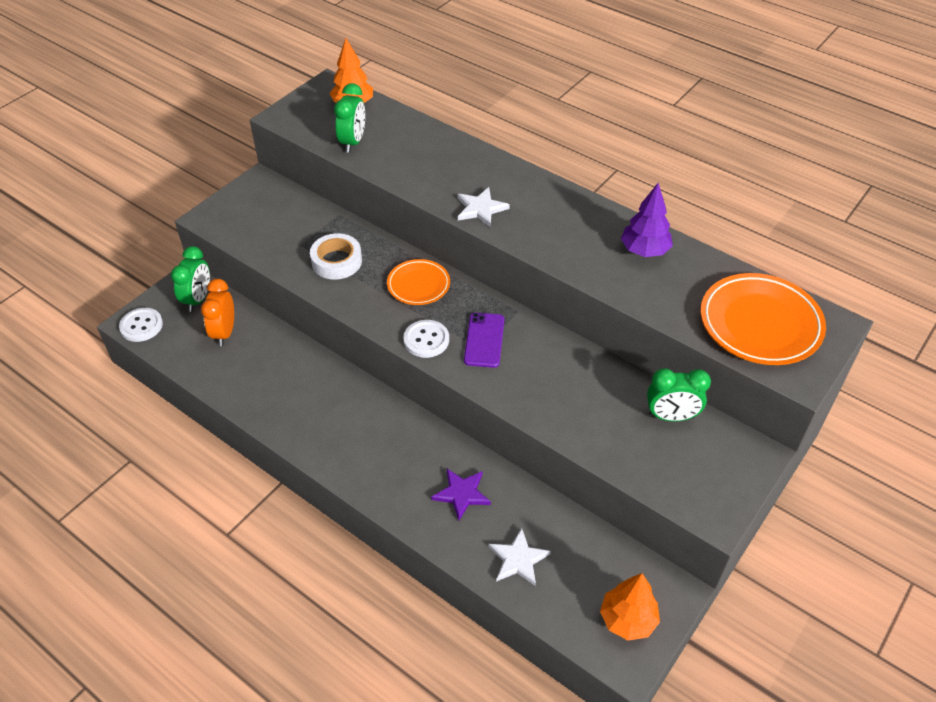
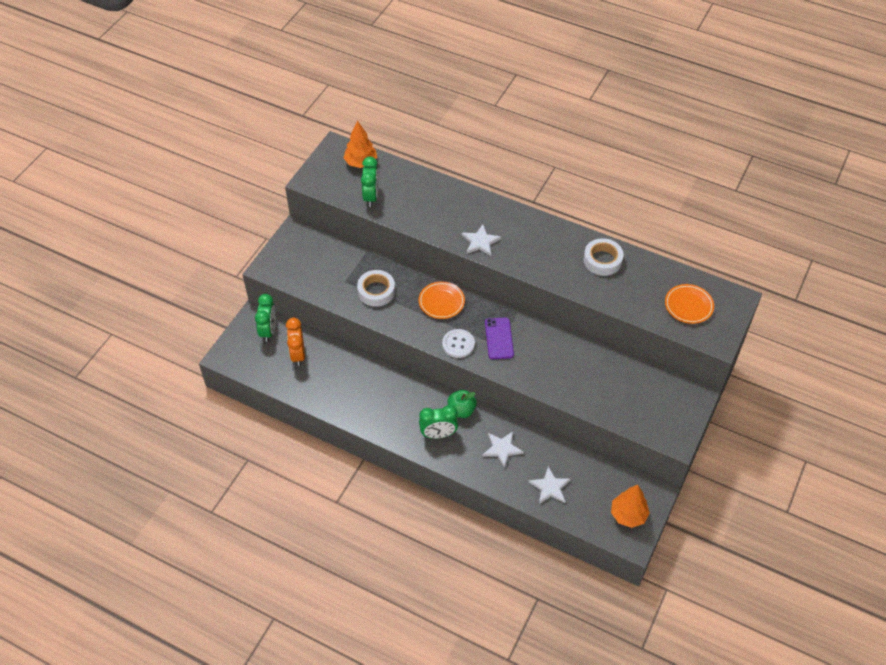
camera: 10 degrees left, 5 degrees up
white button [119,308,163,342] -> none
purple star [431,469,491,521] -> white star [482,432,524,468]
purple tree [621,183,673,257] -> white tape [583,238,624,276]
green clock [647,368,711,421] -> green clock moved to [419,405,458,439]
orange plate [700,273,826,365] -> orange plate [665,284,714,324], size x0.59
none -> green apple [448,390,477,418]

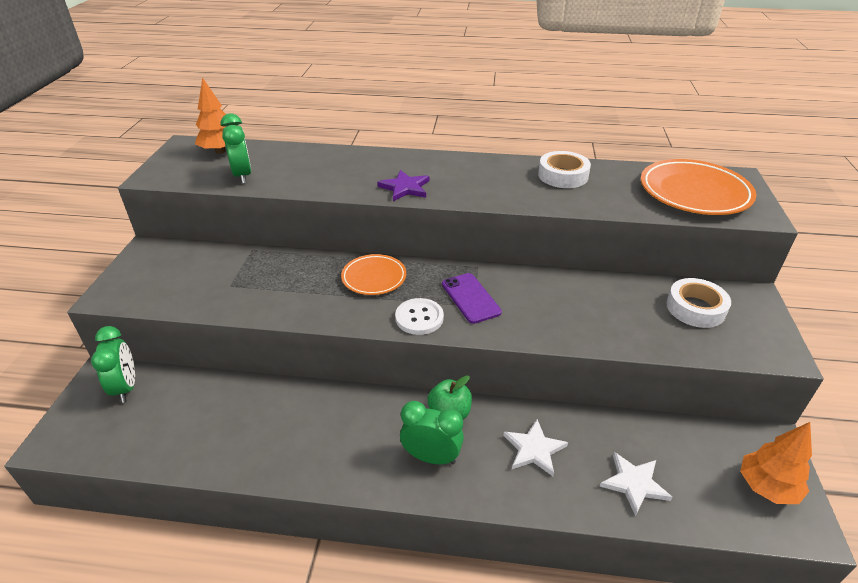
camera: 20 degrees left, 15 degrees down
orange clock [286,318,305,366] -> none
white tape [357,270,395,307] -> white tape moved to [666,278,731,328]
green clock [419,405,458,439] -> green clock turned 135 degrees counterclockwise [400,401,464,465]
white star [462,225,501,256] -> purple star [377,170,429,201]
orange plate [665,284,714,324] -> orange plate [641,159,756,215], size x1.70

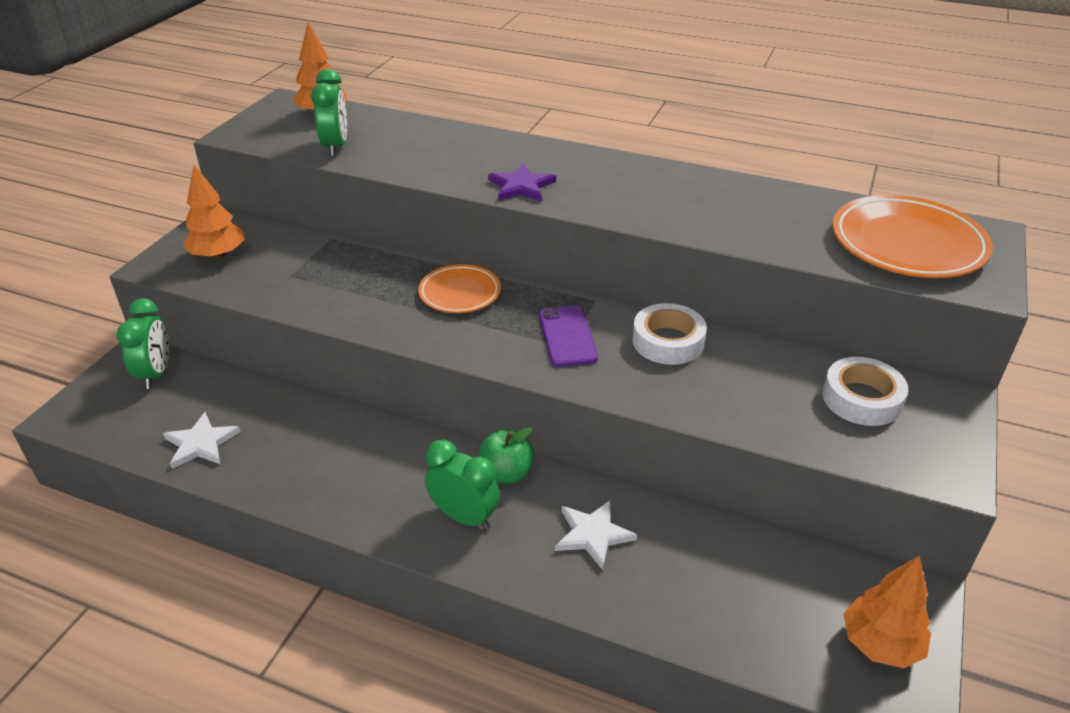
camera: 15 degrees right, 0 degrees up
white button [395,298,444,335] -> none
white tape [538,151,591,188] -> white tape moved to [632,303,707,365]
white star [600,452,672,516] -> white star moved to [163,412,241,469]
none -> orange tree [183,165,245,259]

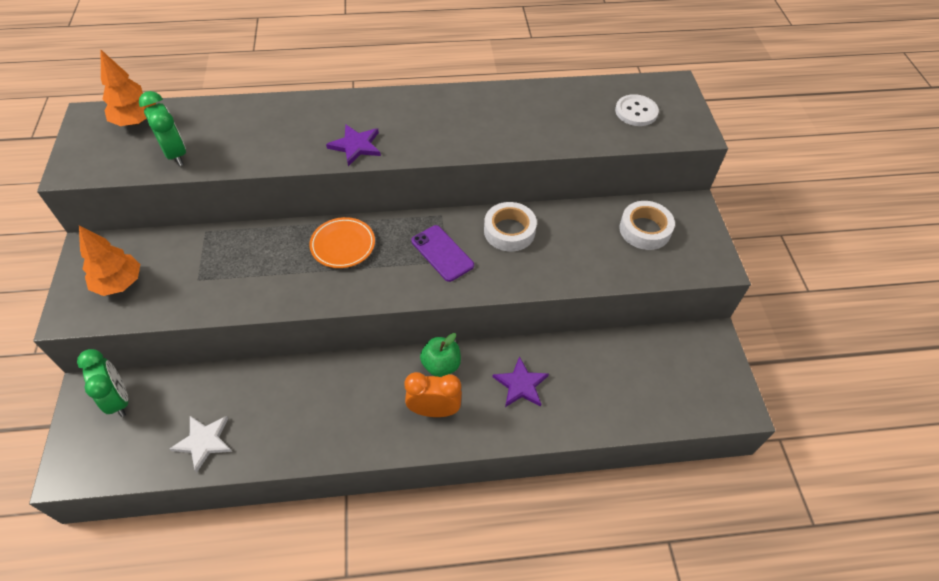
camera: 30 degrees left, 15 degrees up
green clock [425,439,500,530] -> orange clock [404,372,462,417]
white star [555,500,637,570] -> purple star [493,356,549,407]
orange plate [832,195,993,278] -> white button [615,94,659,126]
orange tree [843,556,931,668] -> none

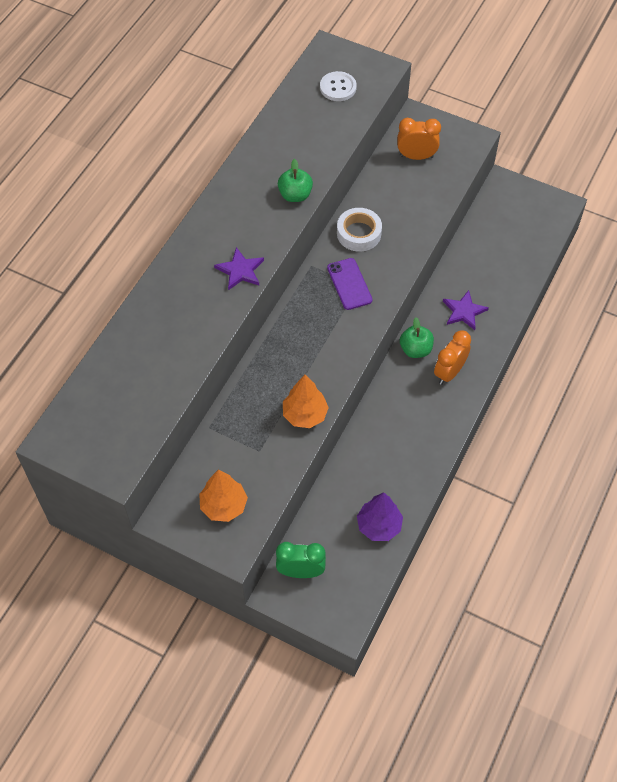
camera: 55 degrees left, 5 degrees up
orange tree [100,49,156,126] -> orange tree moved to [283,375,329,428]
green clock [139,91,186,166] -> none
white star [169,416,232,473] -> purple tree [357,492,403,541]
orange plate [310,217,375,268] -> none
purple phone [411,225,474,282] -> purple phone turned 75 degrees clockwise [327,258,372,310]
white tape [619,201,675,250] -> orange clock [397,118,441,160]
none -> green apple [278,159,313,202]

